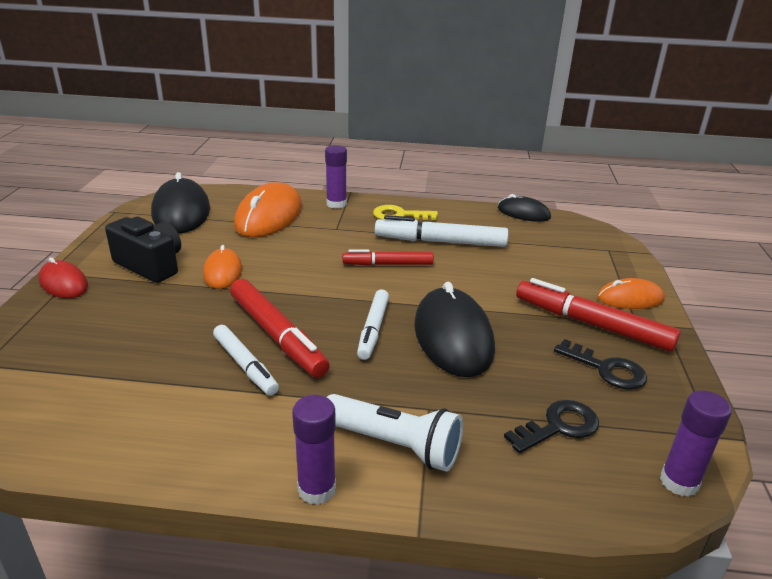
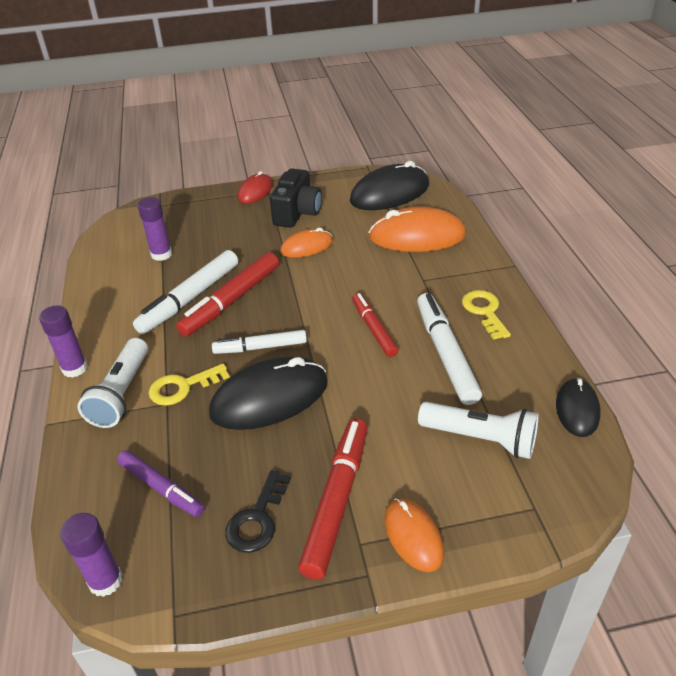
camera: 75 degrees right, 10 degrees up
white marker [213,325,279,396] -> white marker [133,250,238,334], size x1.55
purple glue stick [325,145,347,209] -> purple glue stick moved to [138,197,172,261]
black key [504,400,599,453] -> purple marker [117,450,204,517]
none -> yellow key [149,363,230,406]
none -> white flashlight [418,402,539,459]

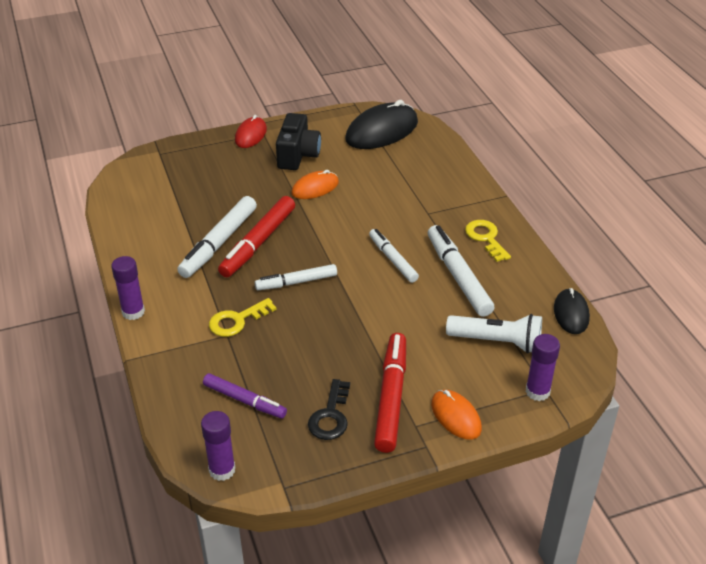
camera: 10 degrees left, 0 degrees up
white flashlight [77,338,148,428] -> none
purple glue stick [138,197,172,261] -> purple glue stick moved to [526,334,560,401]
black mouse [209,357,328,430] -> none
red marker [352,293,399,357] -> white marker [369,229,419,283]
orange mouse [368,206,466,252] -> none

